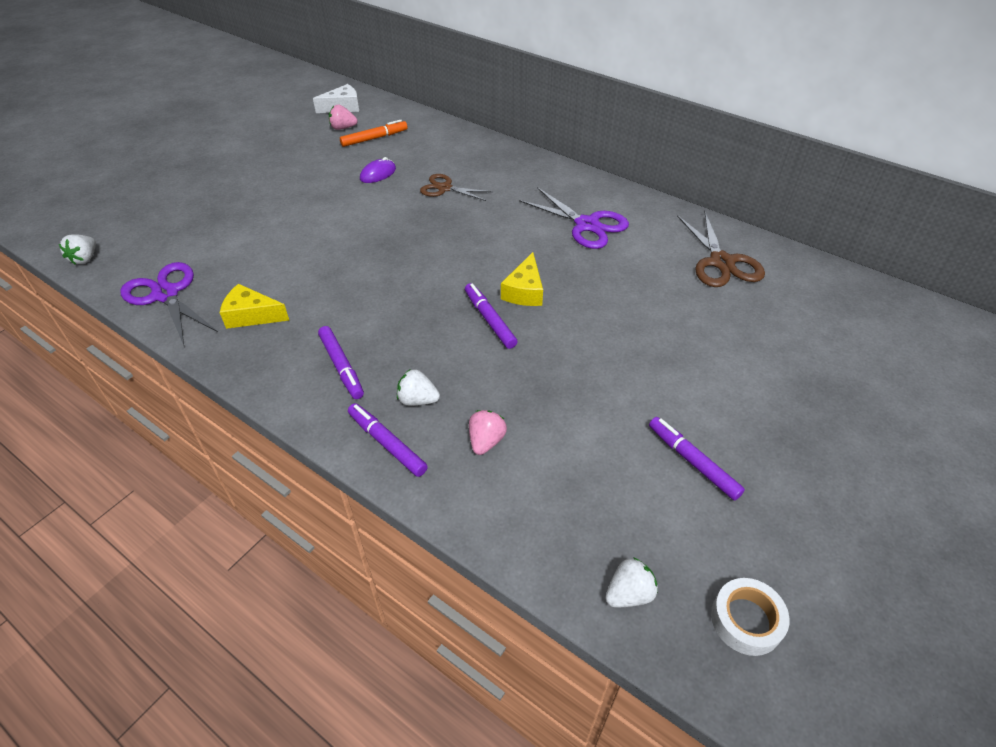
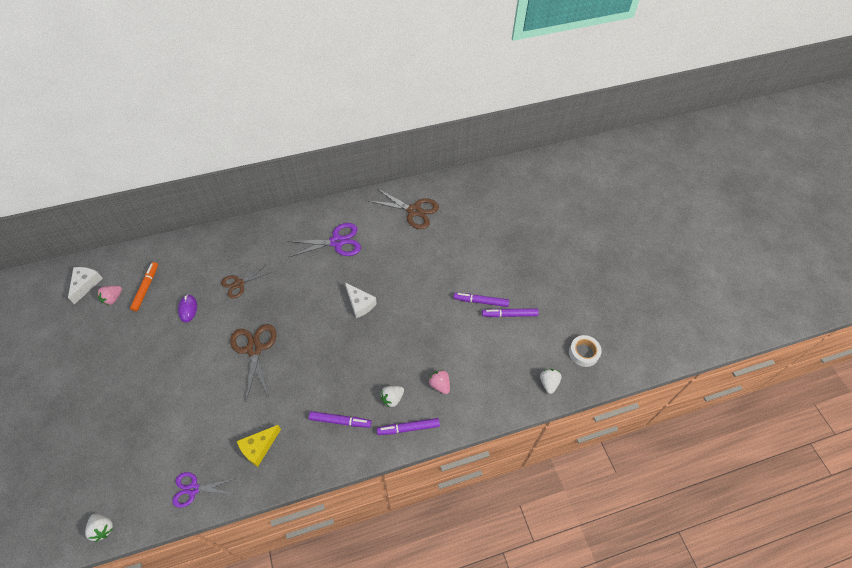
camera: 55 degrees left, 10 degrees up
purple scissors [120,262,218,345] -> purple scissors [172,472,236,508], size x0.65
purple marker [465,283,518,349] -> purple marker moved to [454,293,509,307]
yellow cheese [501,252,543,306] -> white cheese [345,282,377,318]
none -> brown scissors [230,324,277,401]

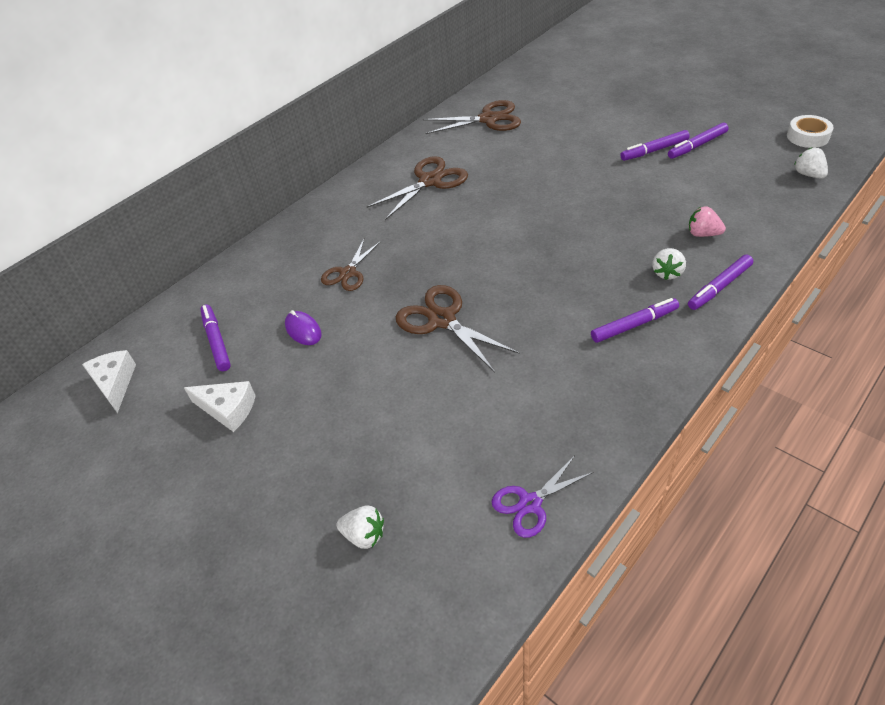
camera: 25 degrees left, 10 degrees down
white strawberry [85,514,113,542] -> white strawberry moved to [336,505,384,549]
pink strawberry [97,286,122,305] -> none
orange marker [130,262,158,311] -> purple marker [200,305,231,371]
yellow cheese [237,425,281,467] -> none
purple scissors [286,223,361,257] -> brown scissors [367,156,468,220]
white cheese [345,282,377,318] -> white cheese moved to [184,381,256,432]

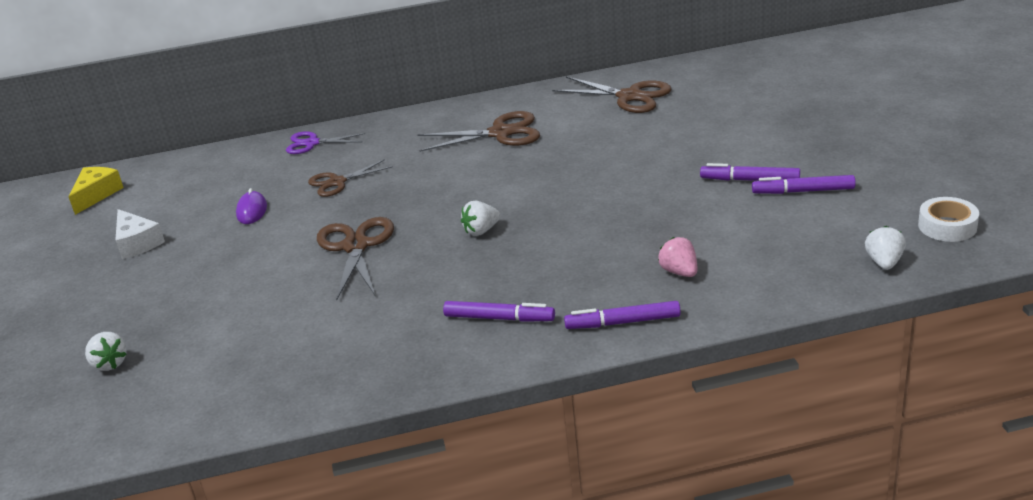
camera: 35 degrees right, 15 degrees down
white cheese [82,350,136,413] -> yellow cheese [69,167,124,215]
purple marker [200,305,231,371] -> none
purple scissors [492,455,594,538] -> purple scissors moved to [286,131,365,154]
white strawberry [652,248,686,280] -> white strawberry moved to [461,201,500,236]

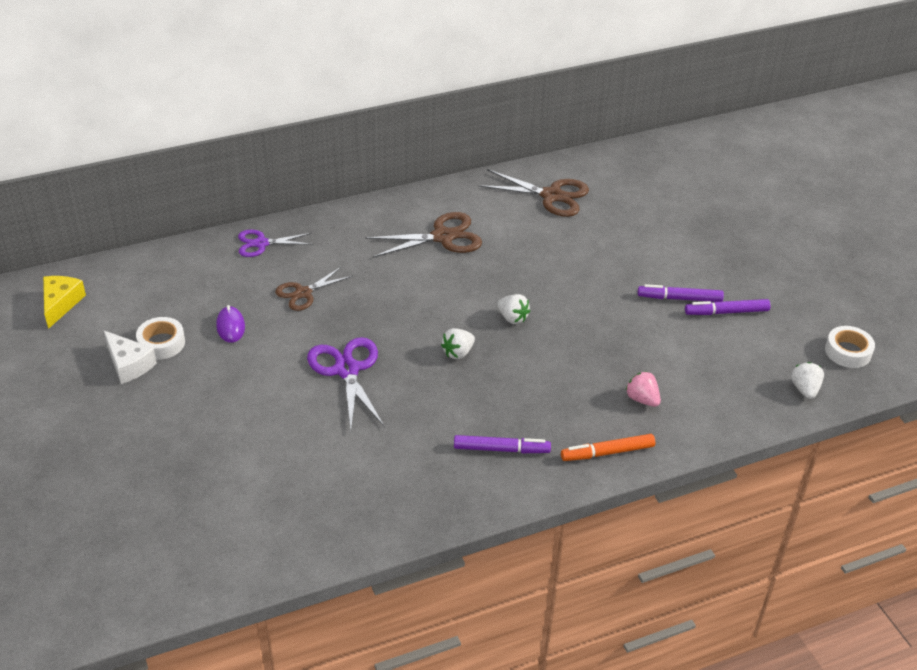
camera: 15 degrees left, 10 degrees up
white strawberry [85,332,127,371] -> white strawberry moved to [497,294,530,324]
brown scissors [317,217,394,301] -> purple scissors [307,337,385,429]
purple marker [564,301,681,329] -> orange marker [561,434,655,461]
none -> white tape [136,317,185,360]

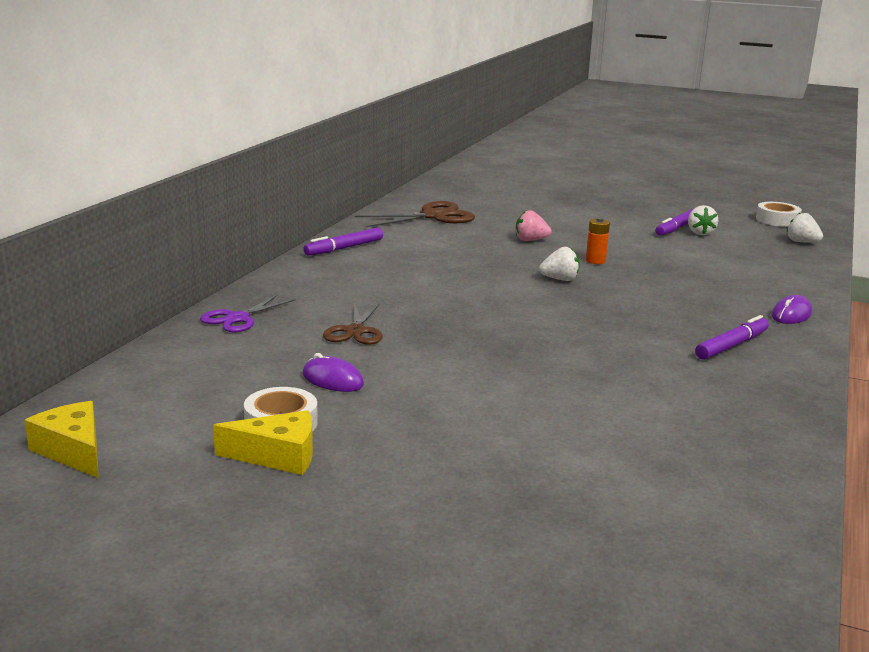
camera: 45 degrees left, 20 degrees down
white cheese [104,331,157,384] -> yellow cheese [213,410,313,475]
purple scissors [307,337,385,429] -> none
brown scissors [365,212,482,258] -> none
white strawberry [441,328,475,359] -> white strawberry moved to [688,205,718,235]
orange marker [561,434,655,461] -> purple mouse [771,295,812,324]
pink strawberry [626,371,661,407] -> pink strawberry moved to [516,210,552,241]
purple marker [638,284,724,302] -> purple marker moved to [303,227,383,256]
none -> orange battery [586,217,610,264]

